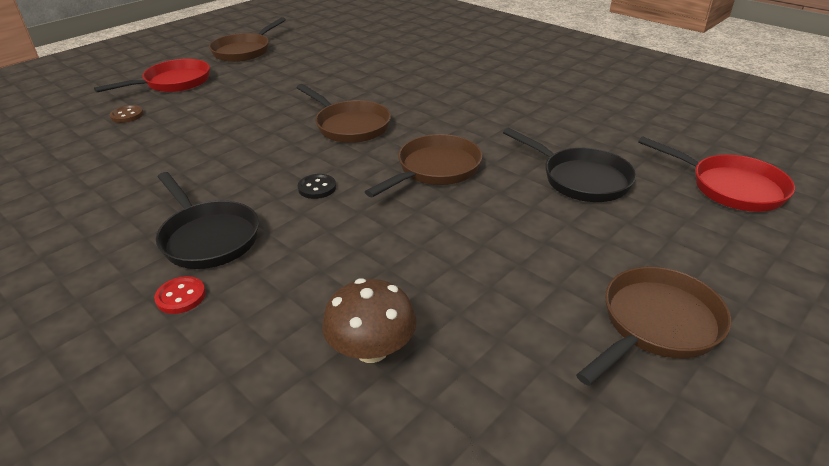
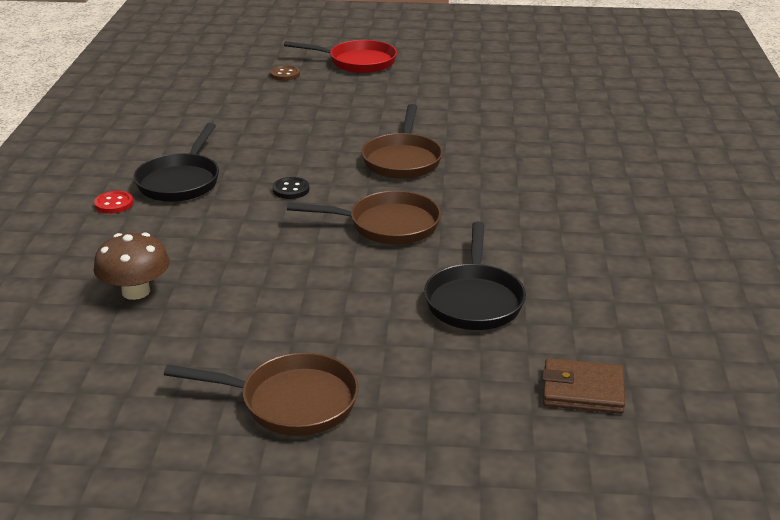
camera: 50 degrees right, 5 degrees down
brown pan [209,17,286,62] -> none
red pan [638,136,795,212] -> brown wallet [542,358,625,414]

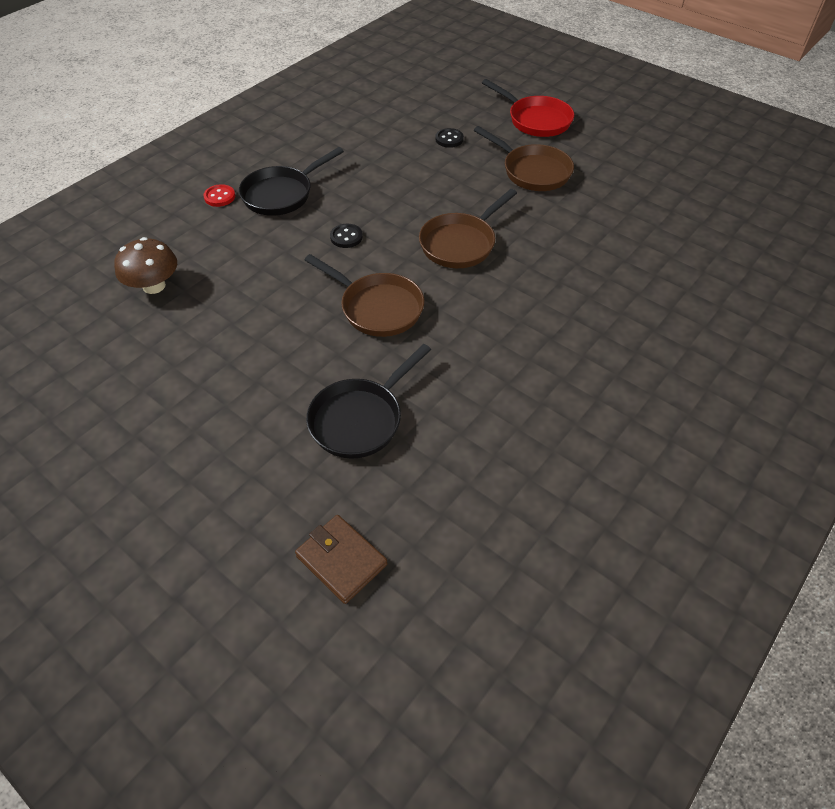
camera: 35 degrees right, 20 degrees up
brown pan [164,353,359,436] -> brown pan moved to [474,126,574,191]
brown button [270,65,300,81] -> none
none -> black button [435,128,464,148]

